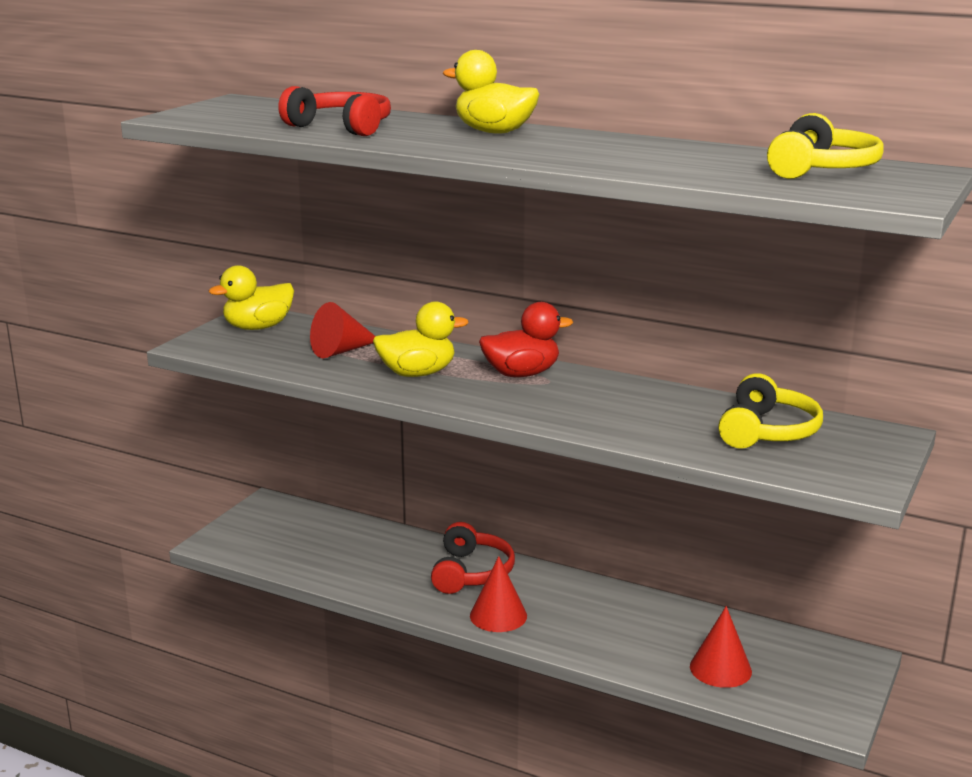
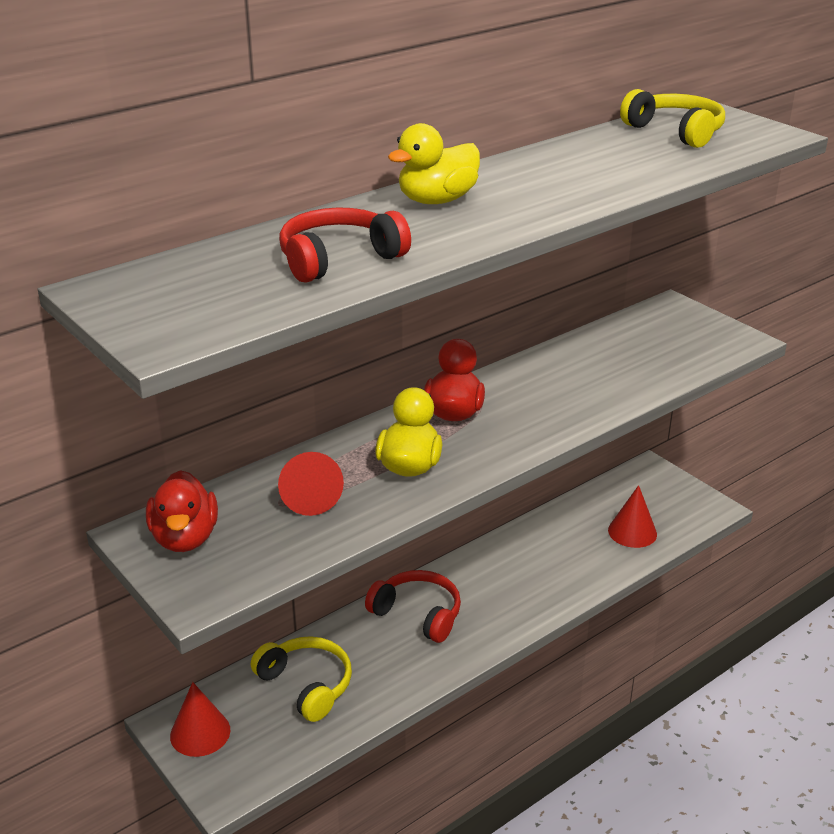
camera: 65 degrees left, 10 degrees up
yellow duck [209,265,294,330] -> red duck [146,470,218,552]
red cone [470,556,527,632] -> red cone moved to [170,682,230,757]
yellow headphones [718,373,823,449] -> yellow headphones moved to [251,636,352,722]

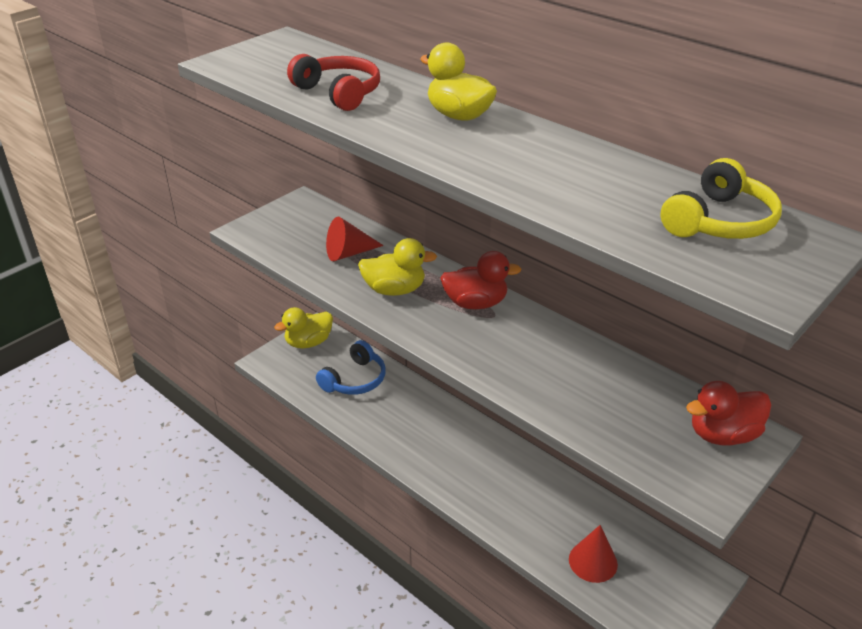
camera: 80 degrees right, 5 degrees up
red duck [146,470,218,552] -> red duck moved to [686,381,771,446]
red cone [170,682,230,757] -> yellow duck [274,307,333,348]
yellow headphones [251,636,352,722] -> blue headphones [316,340,386,395]
red headphones [365,570,461,643] -> none

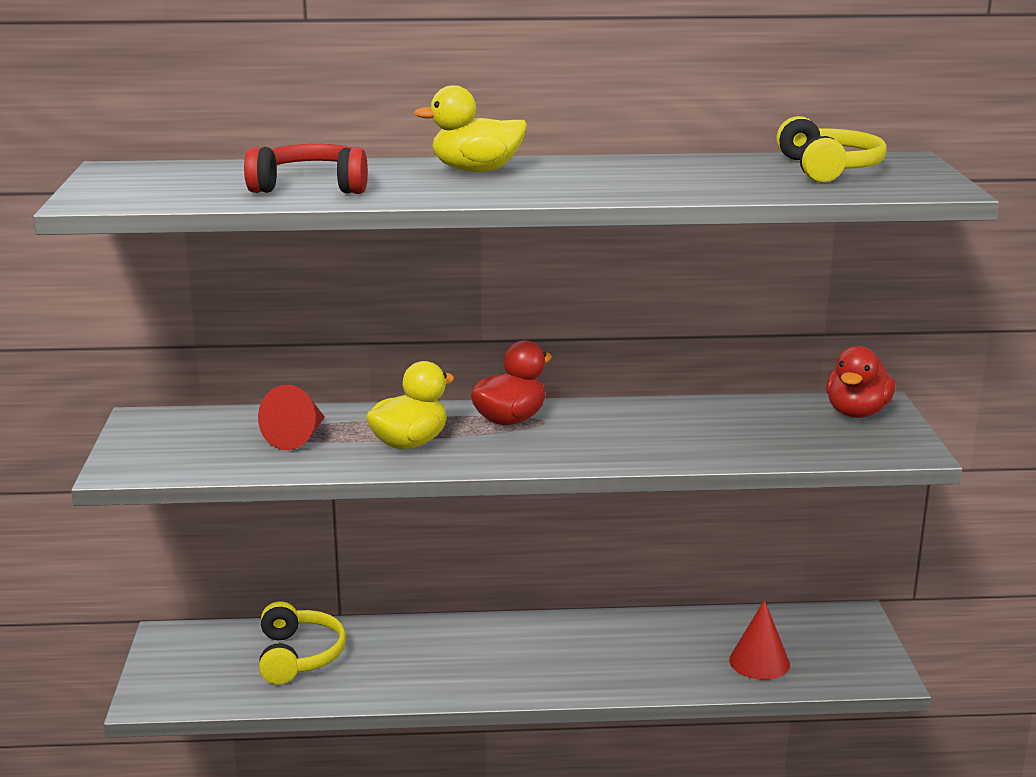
camera: 45 degrees left, 15 degrees down
yellow duck [274,307,333,348] -> none
blue headphones [316,340,386,395] -> yellow headphones [259,601,346,685]

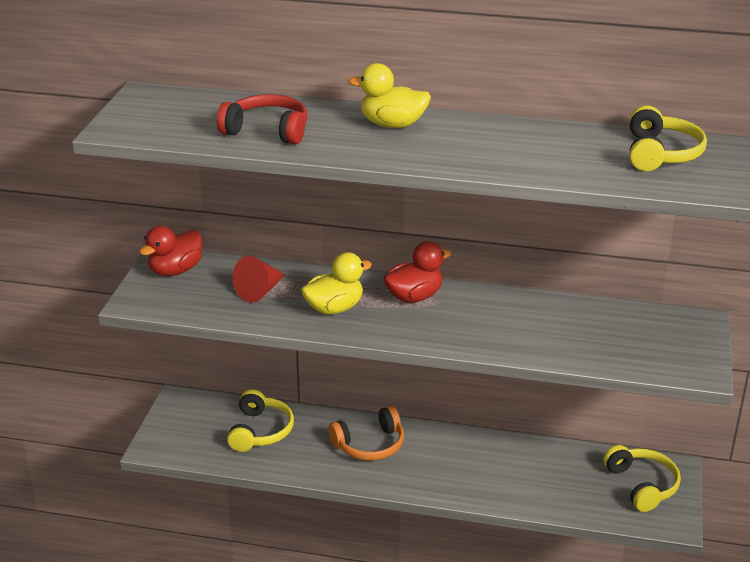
camera: 15 degrees right, 10 degrees up
red cone [729,600,790,680] -> none
red duck [826,346,895,418] -> red duck moved to [139,226,202,276]
none -> orange headphones [328,406,404,461]
none -> yellow headphones [603,445,681,512]

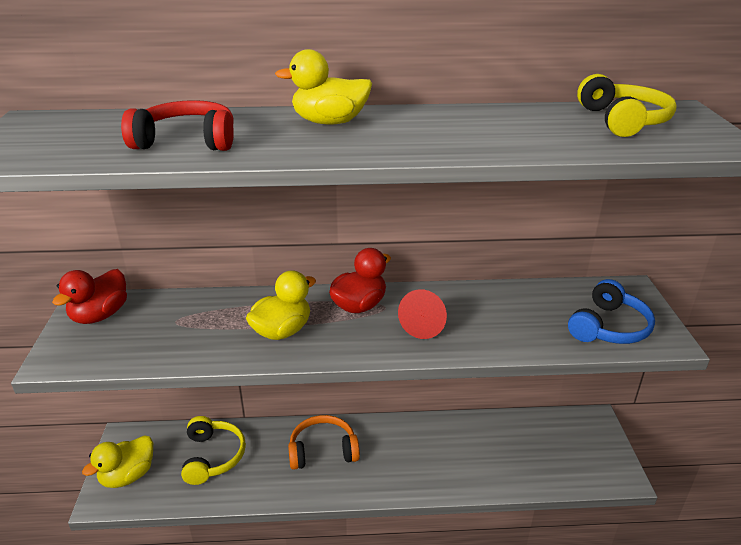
camera: 15 degrees left, 0 degrees up
red cone [233,256,285,303] -> red cone moved to [398,289,447,339]
orange headphones [328,406,404,461] -> orange headphones turned 150 degrees counterclockwise [288,415,360,470]
yellow headphones [603,445,681,512] -> none
none -> yellow duck [82,435,153,488]
none -> blue headphones [568,279,655,344]

